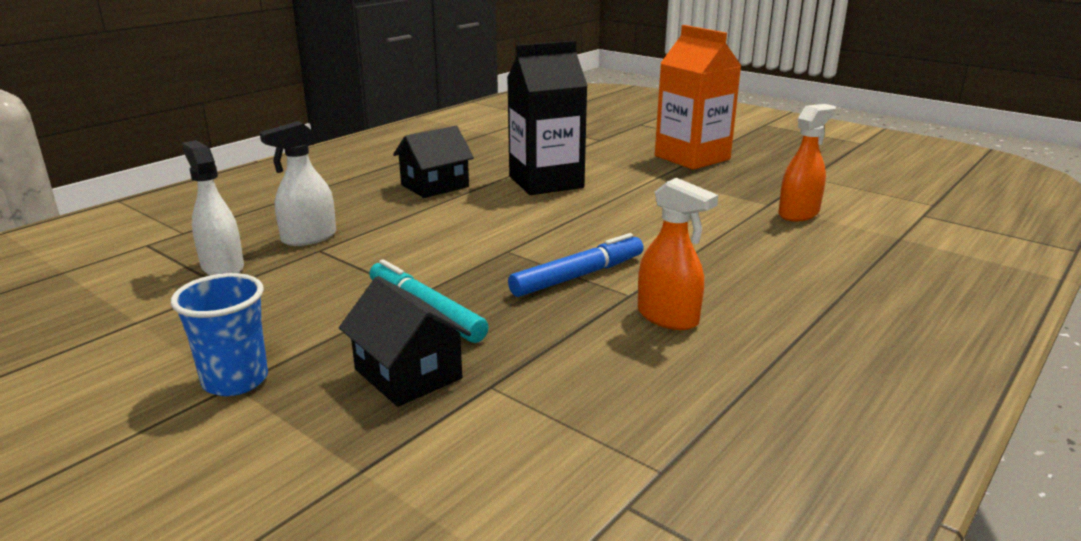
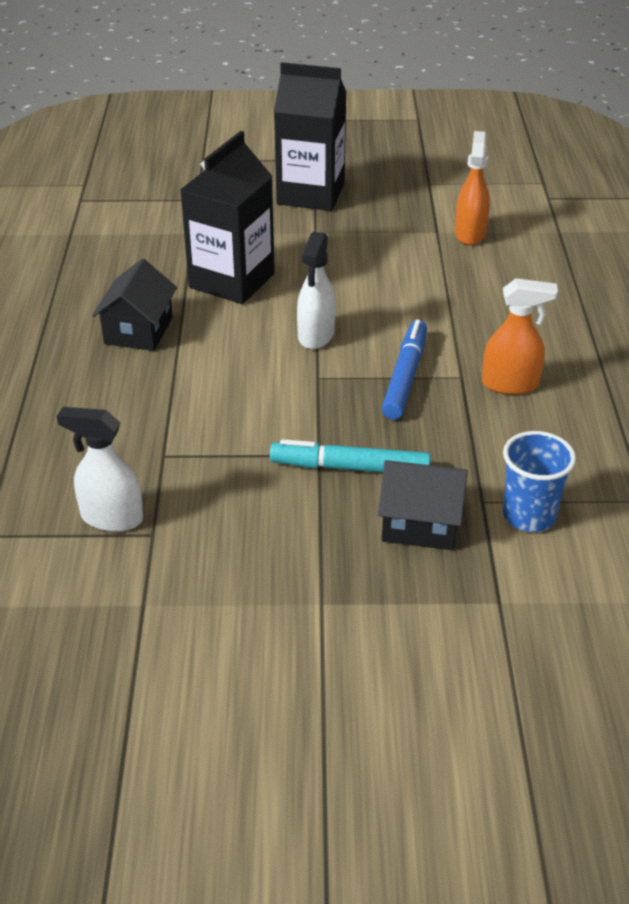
camera: 40 degrees left, 15 degrees up
blue cup [171,273,268,396] -> blue cup moved to [503,431,576,532]
white spray bottle [260,121,336,246] -> white spray bottle moved to [297,232,335,349]
orange carton [655,25,741,170] -> black carton [274,62,347,211]

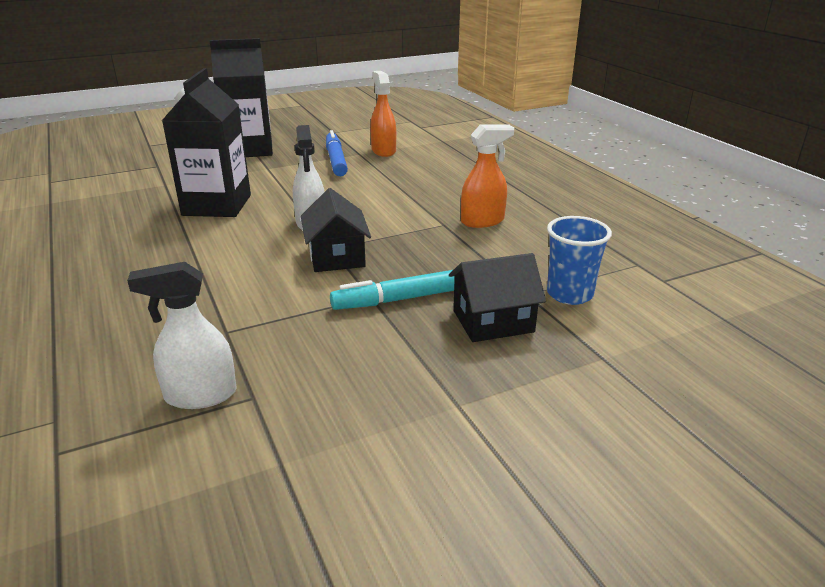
camera: 25 degrees left, 10 degrees down
black house [92,259,177,351] -> black house moved to [301,188,371,272]
blue marker [381,319,427,420] -> blue marker moved to [326,130,348,176]

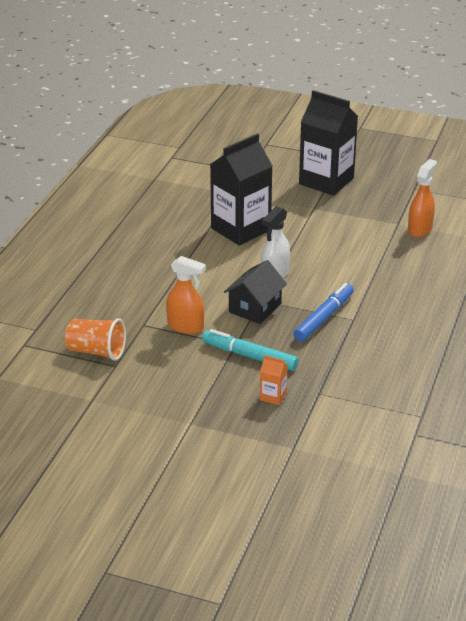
camera: 45 degrees right, 5 degrees up
white spray bottle [127,262,237,409] -> orange cup [65,318,126,361]
blue marker [326,130,348,176] -> blue marker moved to [293,283,354,342]
black house [449,253,546,342] -> orange carton [260,355,288,405]
orange spray bottle [461,125,514,228] -> orange spray bottle moved to [166,256,206,334]
blue cup [547,216,612,305] -> none

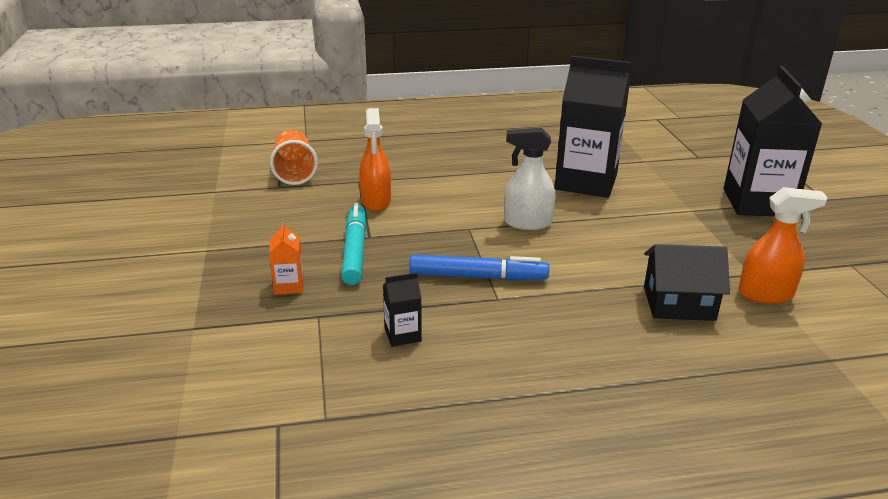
camera: 60 degrees right, 5 degrees down
black house [224,260,287,324] -> black house moved to [644,244,730,321]
none -> black carton [383,272,422,347]

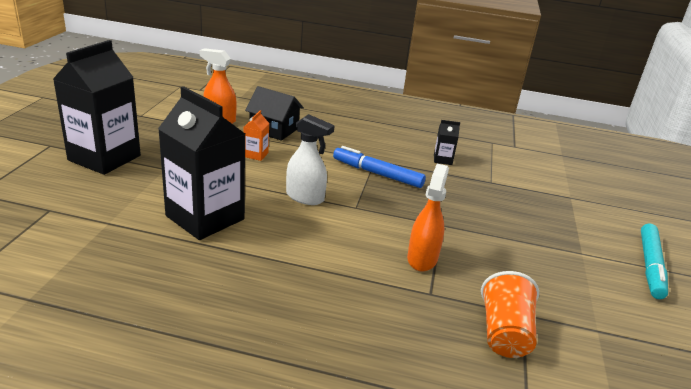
camera: 160 degrees left, 0 degrees up
orange carton [269,222,304,295] -> orange carton moved to [244,110,269,161]
turquoise marker [341,203,366,285] -> turquoise marker moved to [641,224,668,299]

